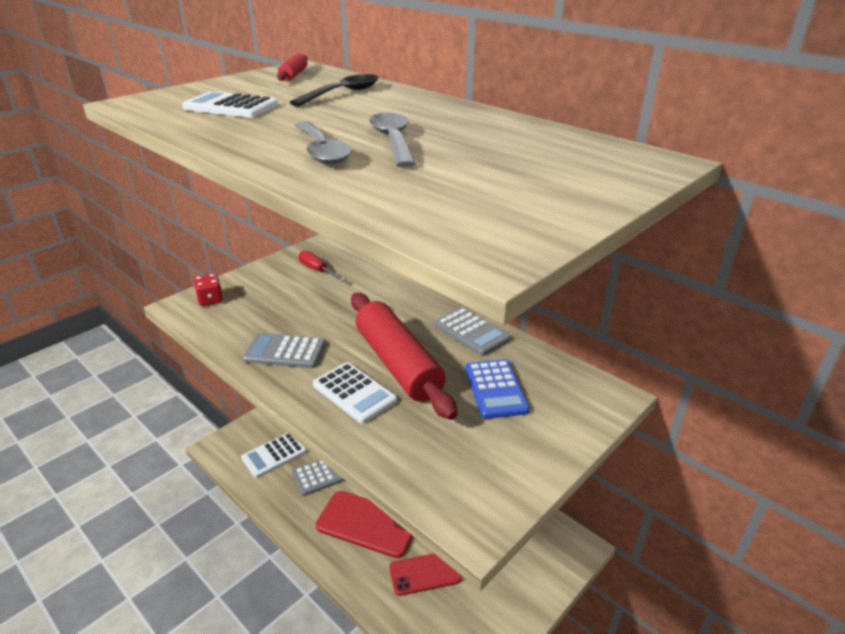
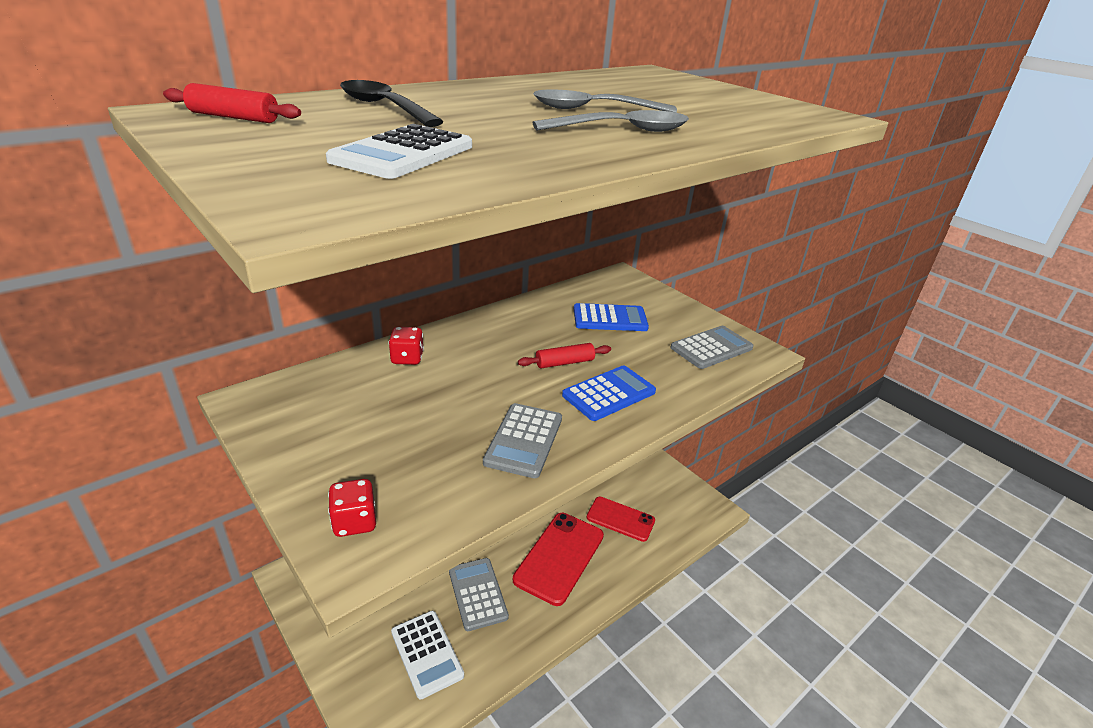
camera: 85 degrees left, 0 degrees up
red screwdriver [298,250,345,281] -> none
white calculator [313,362,397,424] -> blue calculator [562,365,656,421]
red rolling pin [351,293,457,420] -> red rolling pin [518,343,611,368], size x0.43
red phone [389,553,462,596] -> red phone turned 60 degrees counterclockwise [586,497,655,542]
grey calculator [434,307,511,356] -> grey calculator moved to [670,326,753,369]
none -> red dice [388,327,424,365]

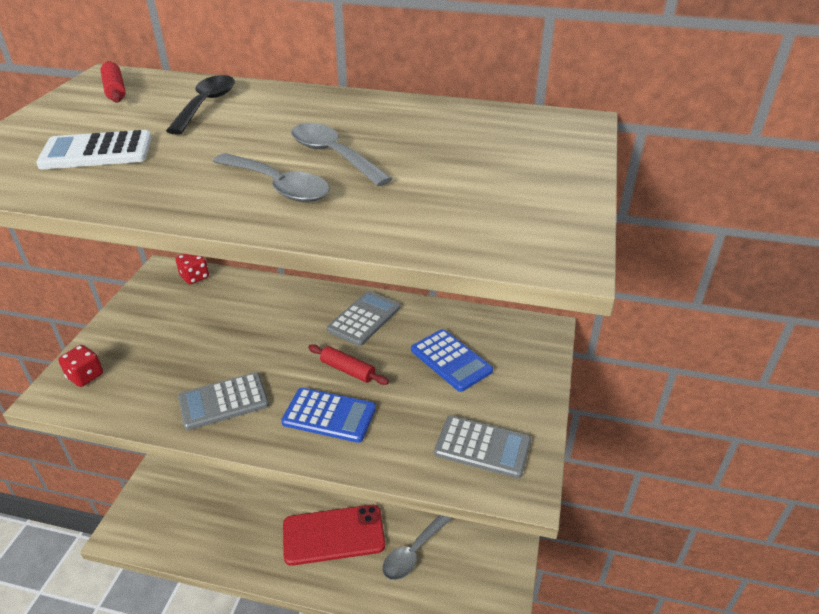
camera: 55 degrees right, 5 degrees up
red dice [388,327,424,365] -> red dice moved to [176,254,209,284]
white calculator [391,611,464,699] -> none
grey calculator [449,558,509,631] -> grey calculator moved to [327,291,400,346]
red phone [586,497,655,542] -> grey spoon [382,515,452,580]

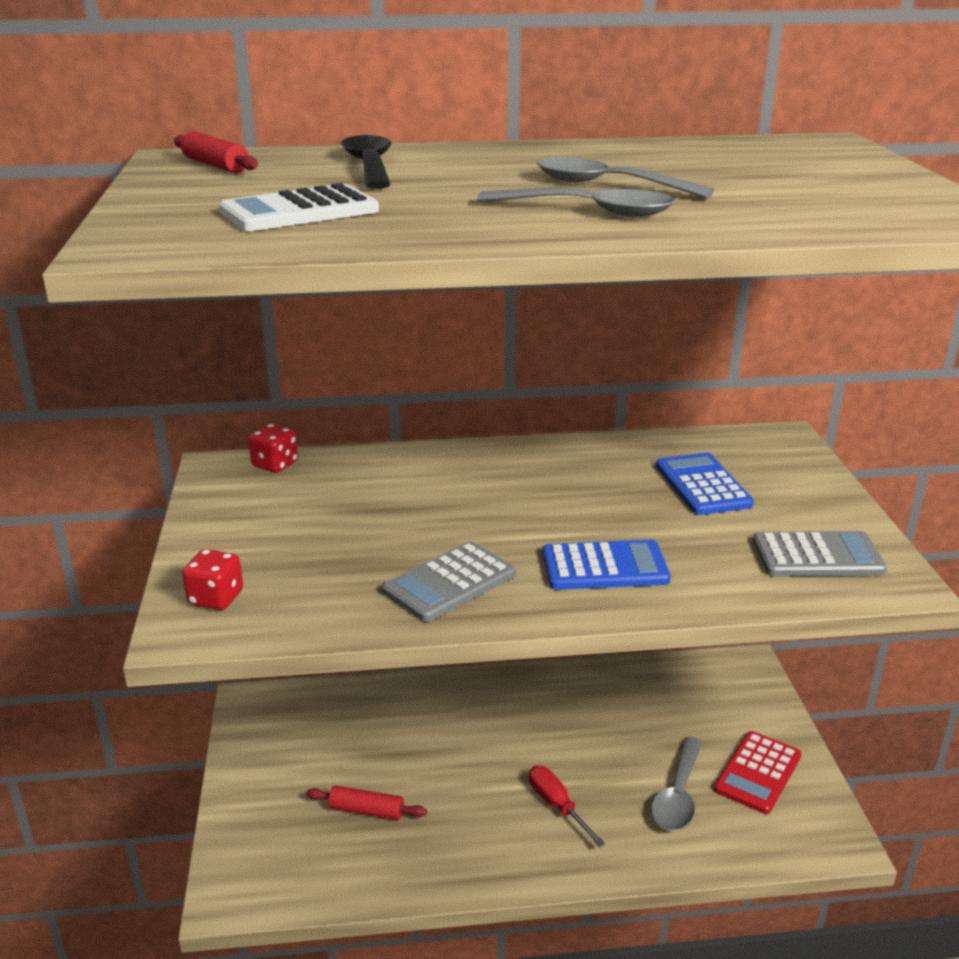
camera: 20 degrees left, 10 degrees down
red phone [283,505,385,566] -> red screwdriver [529,766,606,848]
red rolling pin [308,344,389,385] -> red rolling pin moved to [306,785,427,820]
grey calculator [327,291,400,346] -> none
blue calculator [411,329,493,392] -> blue calculator turned 135 degrees counterclockwise [656,453,754,515]
none -> red calculator [714,731,801,814]

